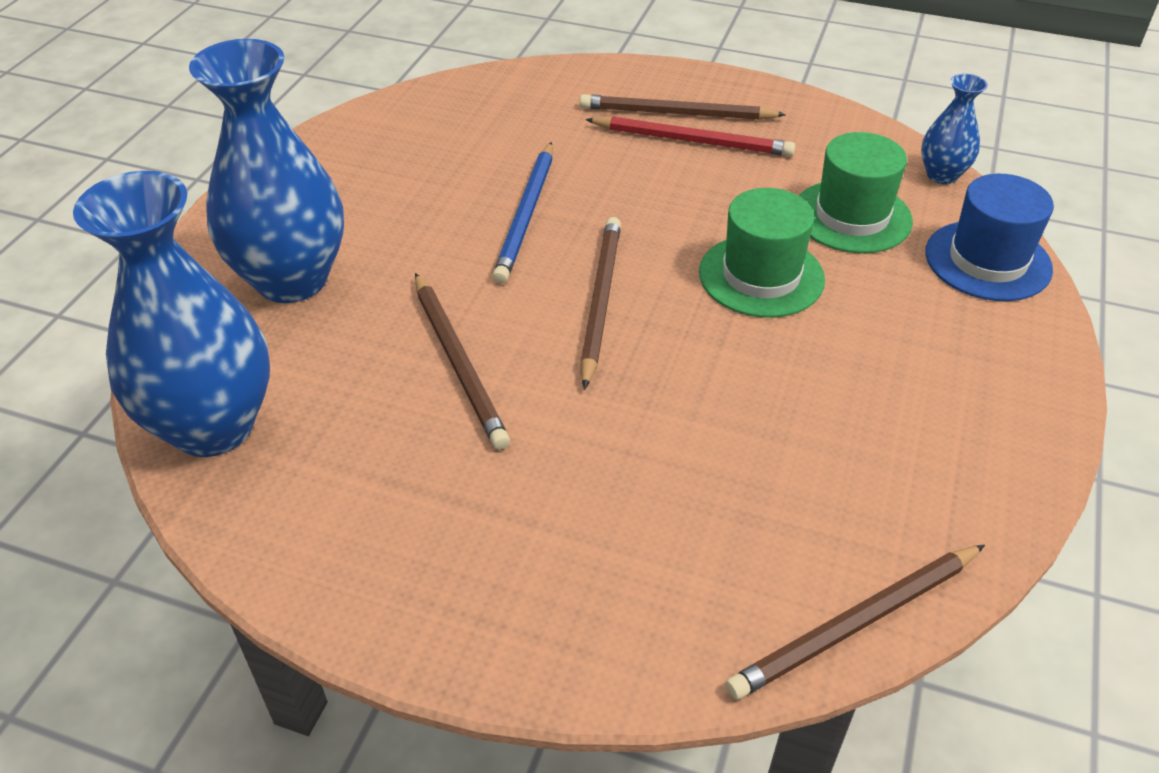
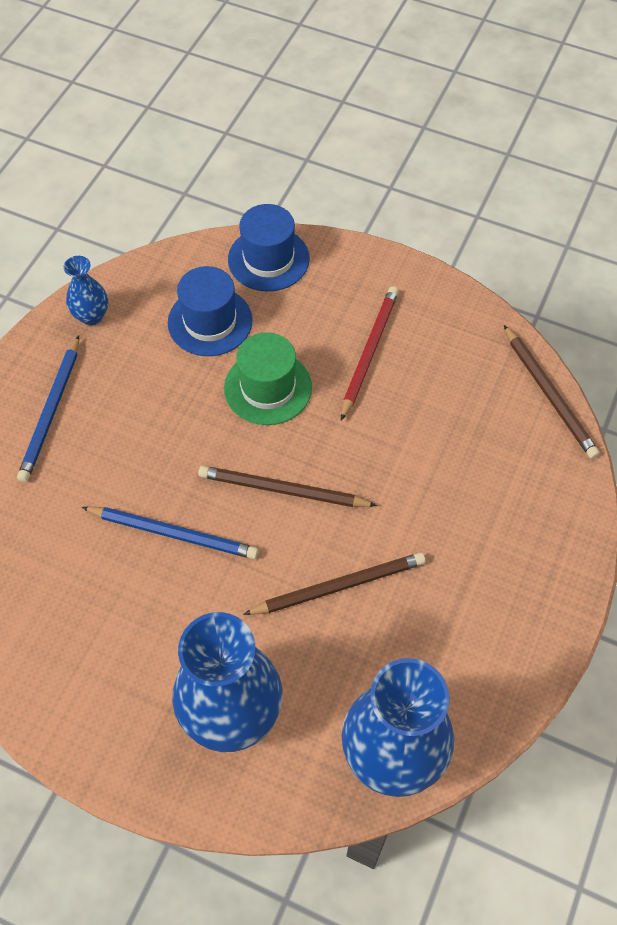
camera: 85 degrees left, 15 degrees up
brown pencil [580,94,786,120] -> blue pencil [17,335,79,482]
red pencil [585,116,795,156] -> red pencil moved to [341,286,399,421]
green hat [799,132,913,253] -> blue hat [168,266,253,356]
blue vase [921,74,988,184] -> blue vase moved to [63,256,108,325]

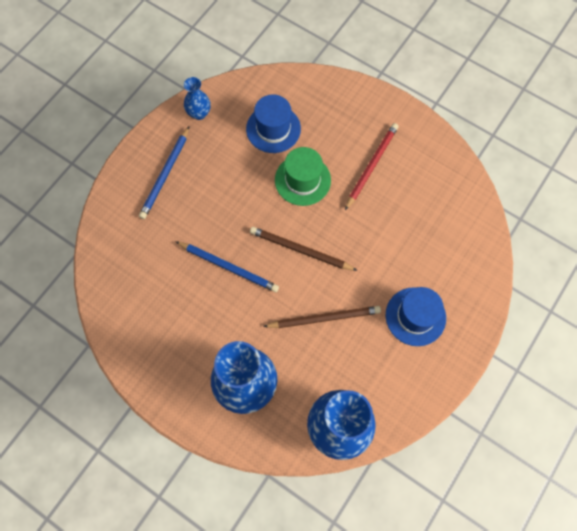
camera: 10 degrees right, 10 degrees up
blue hat [228,204,310,292] -> blue hat moved to [386,287,446,346]
brown pencil [504,325,600,459] -> none

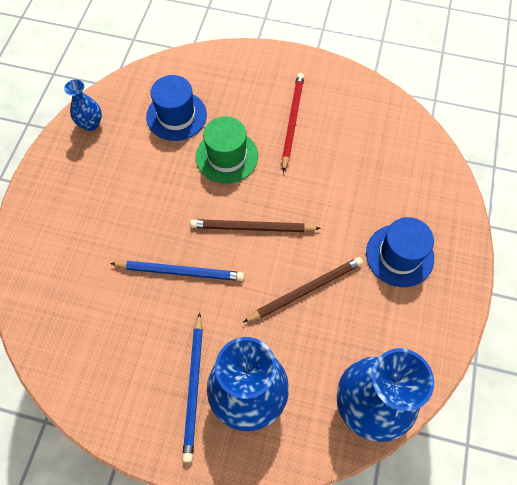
camera: 20 degrees left, 5 degrees down
blue pencil [139,127,189,219] -> blue pencil moved to [182,312,203,462]

